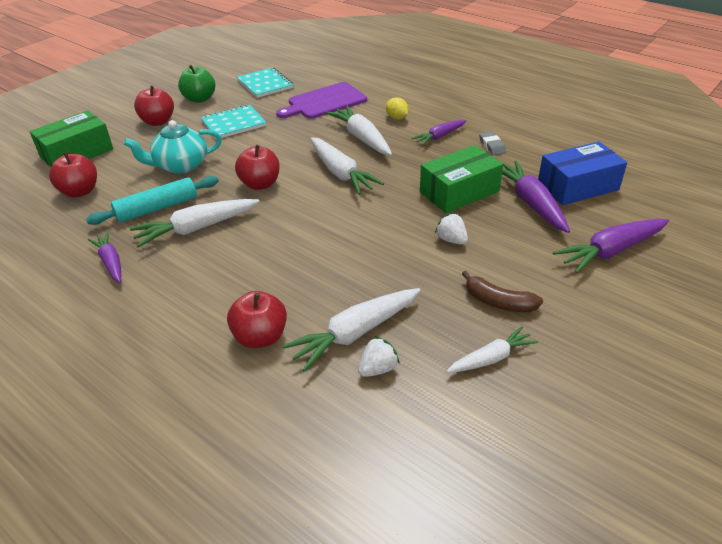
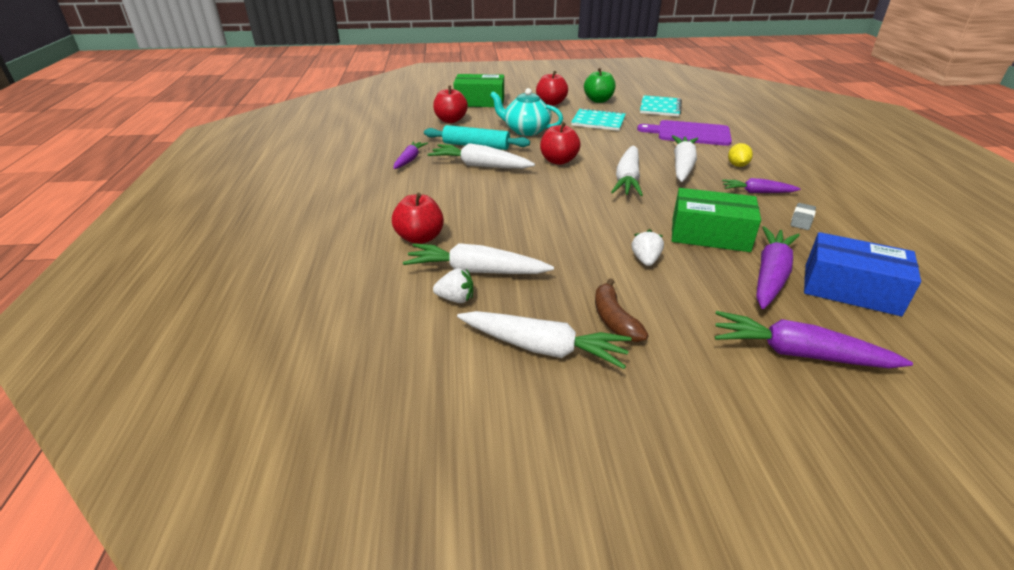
camera: 45 degrees right, 5 degrees down
white carrot [446,327,538,373] -> white carrot [457,311,632,369], size x1.61

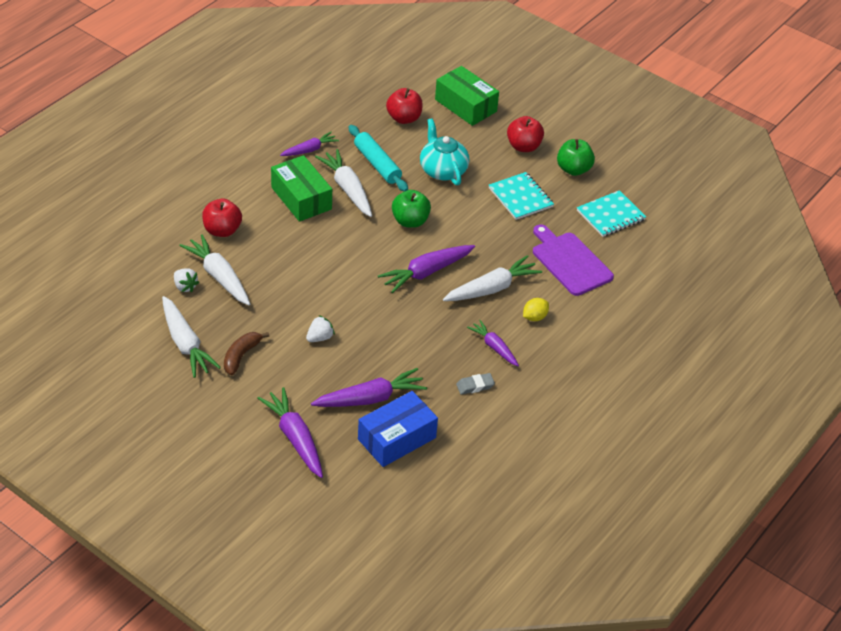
camera: 40 degrees right, 10 degrees up
red apple [540,122,581,165] -> green apple [392,190,431,228]
white carrot [611,146,643,196] -> purple carrot [378,245,475,293]
green box [672,188,761,252] -> green box moved to [271,155,332,222]
blue box [804,232,921,316] -> blue box turned 75 degrees clockwise [358,391,438,467]

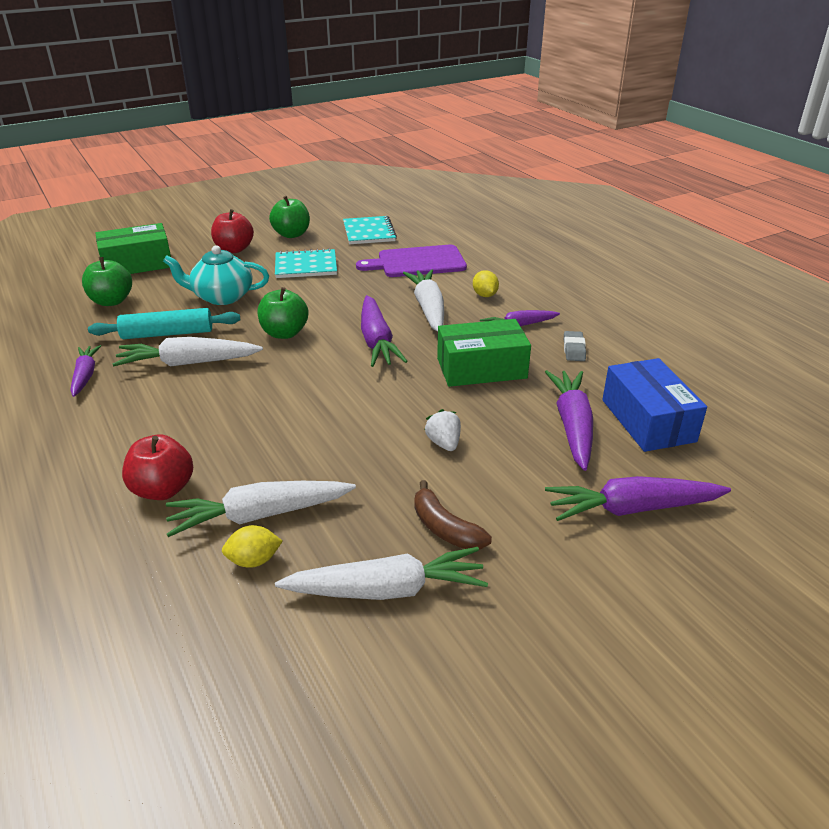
camera: 65 degrees left, 10 degrees down
white strawberry [174,269,199,292] -> yellow lemon [222,525,283,568]
green box [271,155,332,222] -> green box moved to [437,319,531,387]
red apple [386,88,423,124] -> green apple [82,257,132,306]

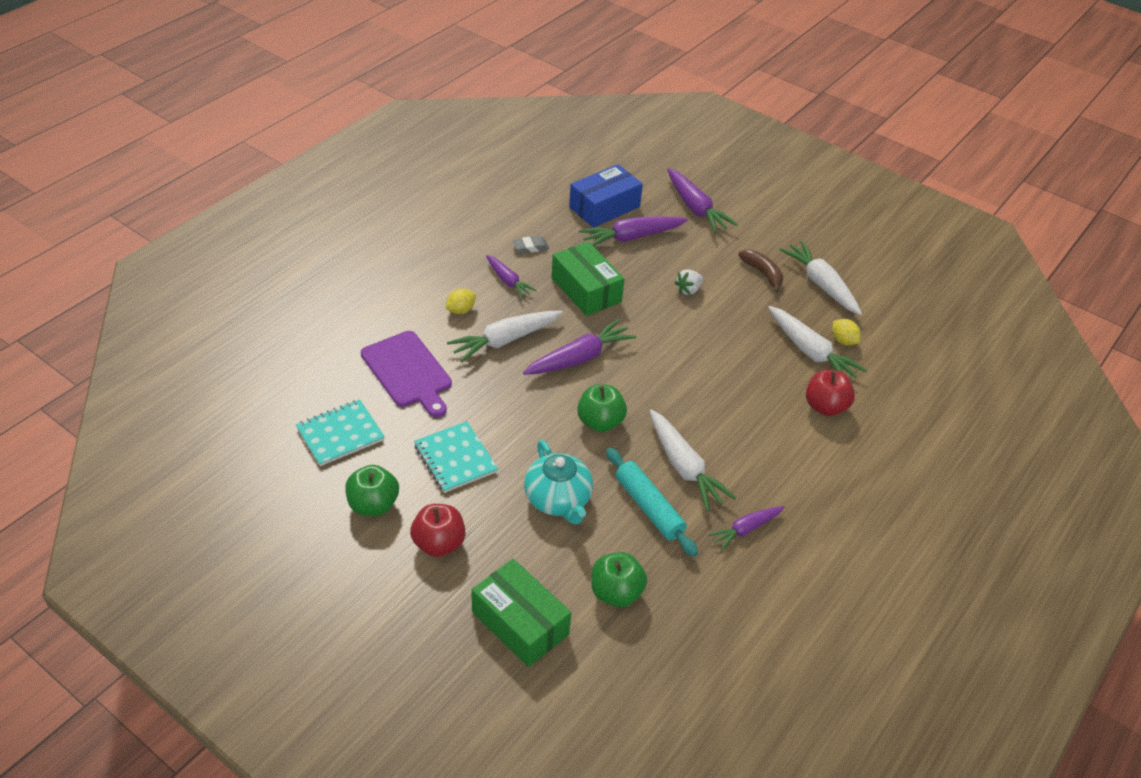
camera: 115 degrees left, 10 degrees up
brown banana [414,480,492,550] -> brown banana turned 60 degrees counterclockwise [738,249,783,293]

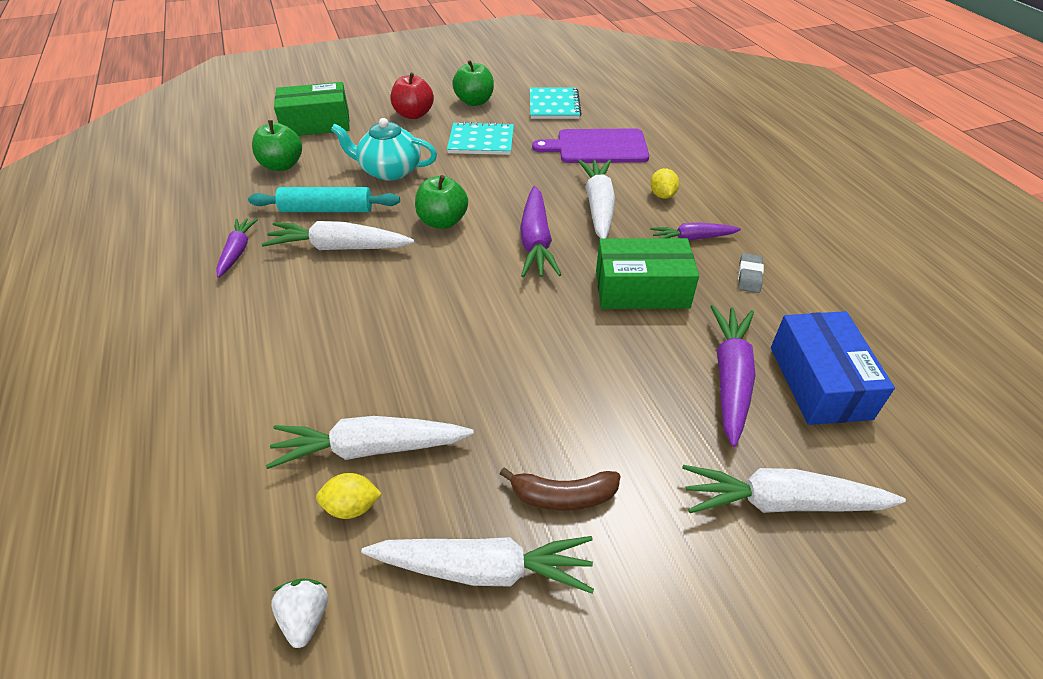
camera: 125 degrees right, 0 degrees up
purple carrot [667,168,738,233] -> white carrot [682,465,906,513]
white strawberry [675,269,703,295] -> white strawberry moved to [271,578,328,648]
red apple [806,370,855,416] -> none

